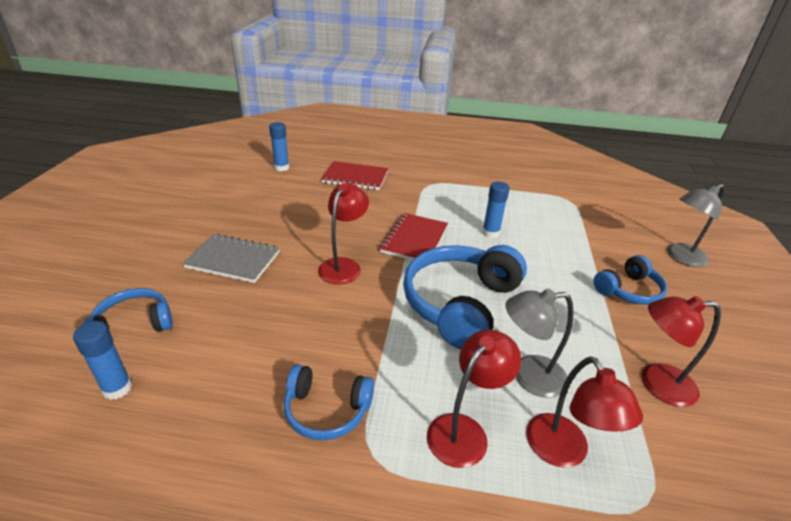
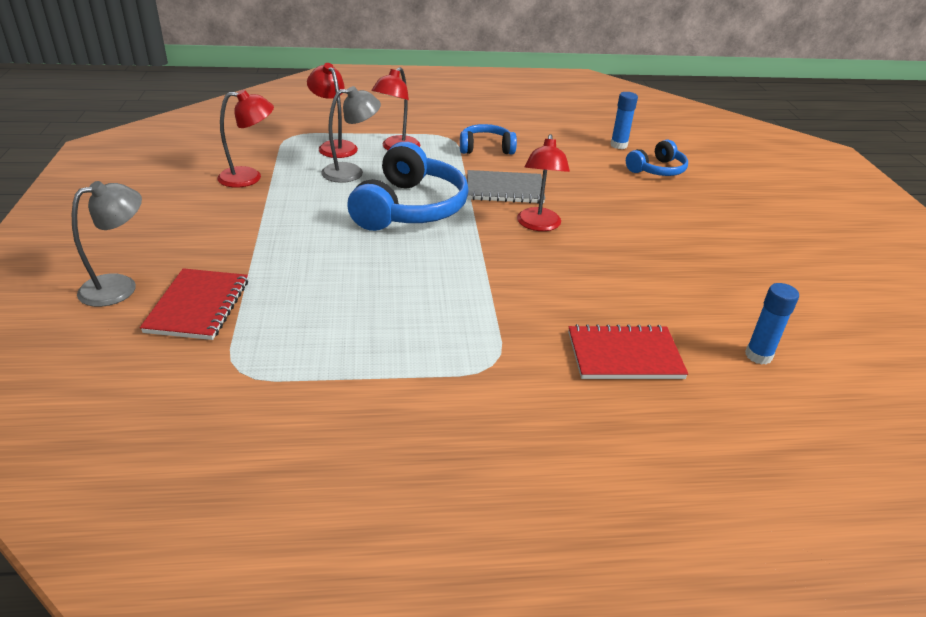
camera: 165 degrees right, 0 degrees up
grey notebook [182,234,280,283] -> grey notebook moved to [467,170,545,204]
red notebook [380,213,448,260] -> red notebook moved to [140,268,248,340]
blue glue stick [482,182,510,238] -> none
blue headphones [593,255,667,305] -> none

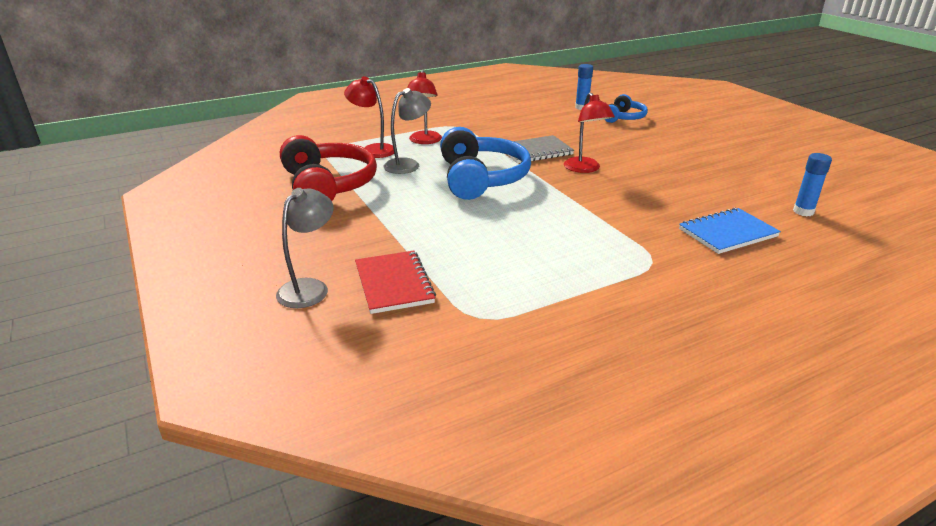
camera: 20 degrees left, 5 degrees down
red lamp [217,90,274,188] -> red headphones [280,135,377,201]
blue headphones [460,124,517,154] -> none
red notebook [568,324,688,379] -> blue notebook [679,208,781,254]

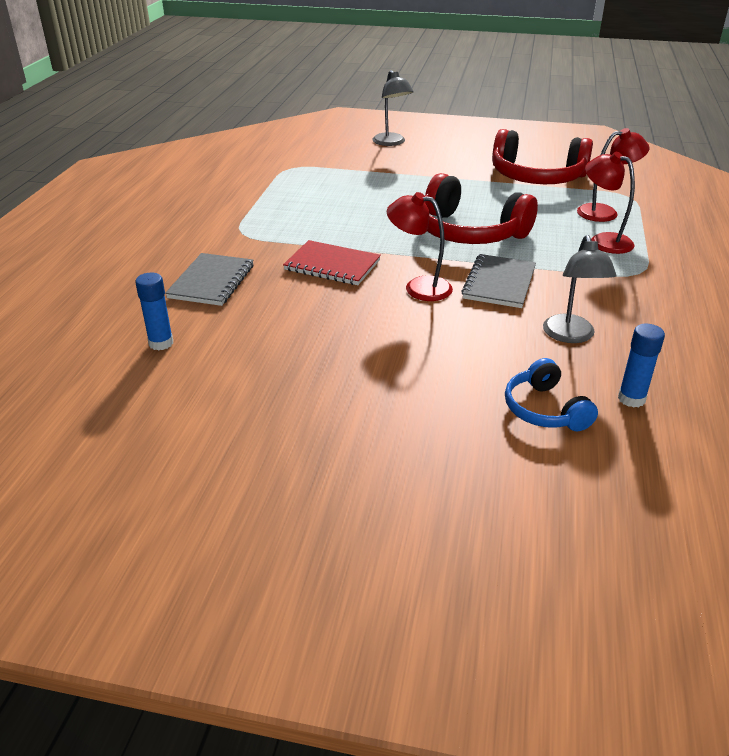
camera: 130 degrees right, 5 degrees up
red notebook [355,251,436,314] -> red notebook moved to [283,240,381,285]
grey lamp [383,88,431,174] -> grey lamp moved to [543,235,616,343]
blue headphones [440,127,531,200] -> red headphones [424,173,538,244]
blue notebook [679,208,781,254] -> grey notebook [165,253,254,306]

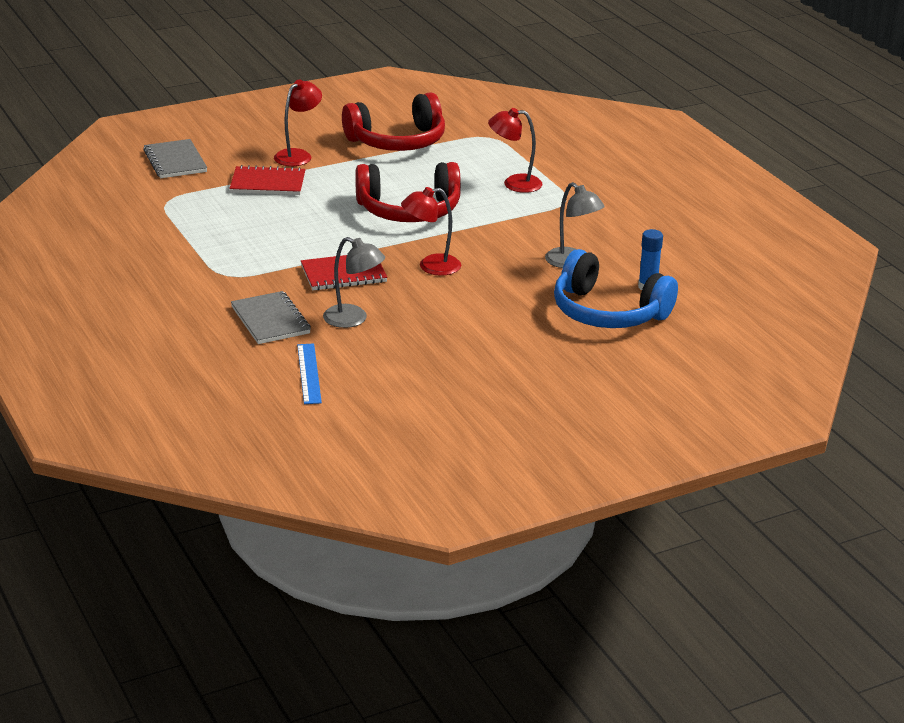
camera: 40 degrees left, 5 degrees down
blue glue stick [135,273,173,351] -> blue ruler [297,344,322,404]
grey lamp [373,70,414,146] -> grey lamp moved to [323,237,385,328]
grey notebook [461,254,536,308] -> grey notebook moved to [143,139,207,178]
blue headphones [505,358,598,432] -> blue headphones [554,249,678,328], size x1.81
red lamp [577,128,649,222] -> red lamp moved to [274,79,322,166]
none -> red notebook [229,165,306,195]

